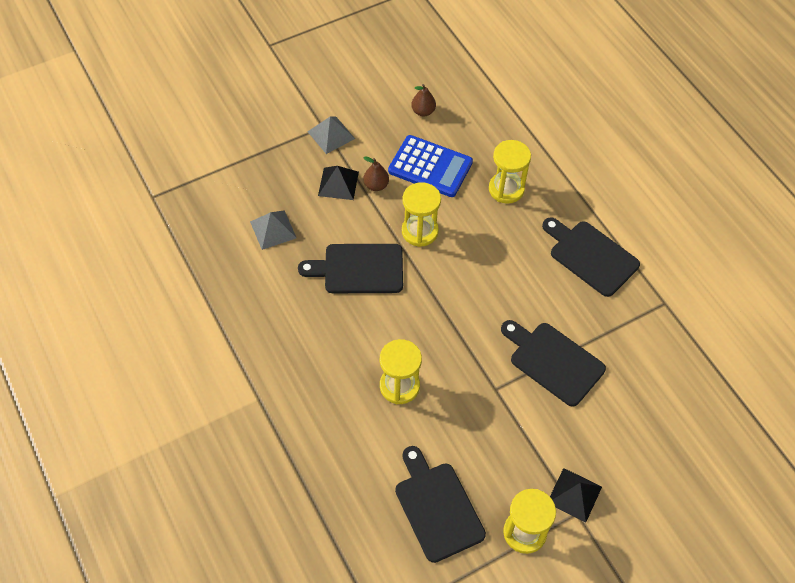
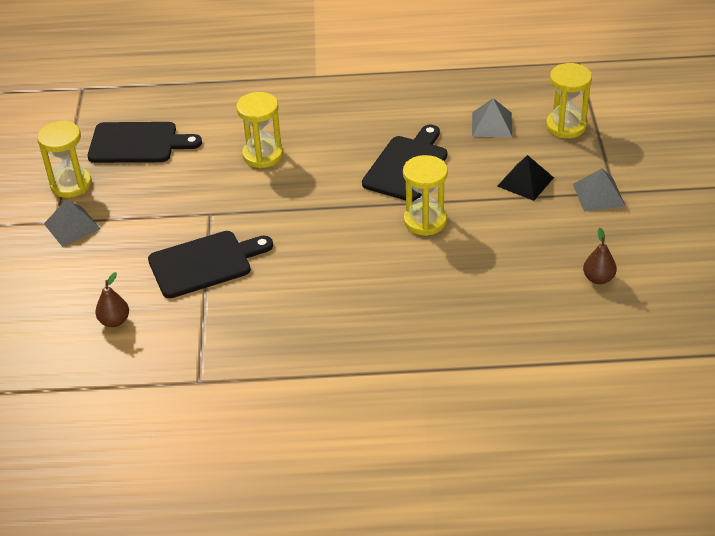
camera: 120 degrees right, 15 degrees down
brown pear [363,156,389,191] -> brown pear moved to [95,272,129,327]
blue calculator [388,135,473,197] -> none
yellow hourglass [489,140,531,204] -> yellow hourglass moved to [546,63,592,138]
black cutting board [542,217,640,297] -> none
black pyramid [550,468,602,523] -> grey pyramid [44,200,101,247]

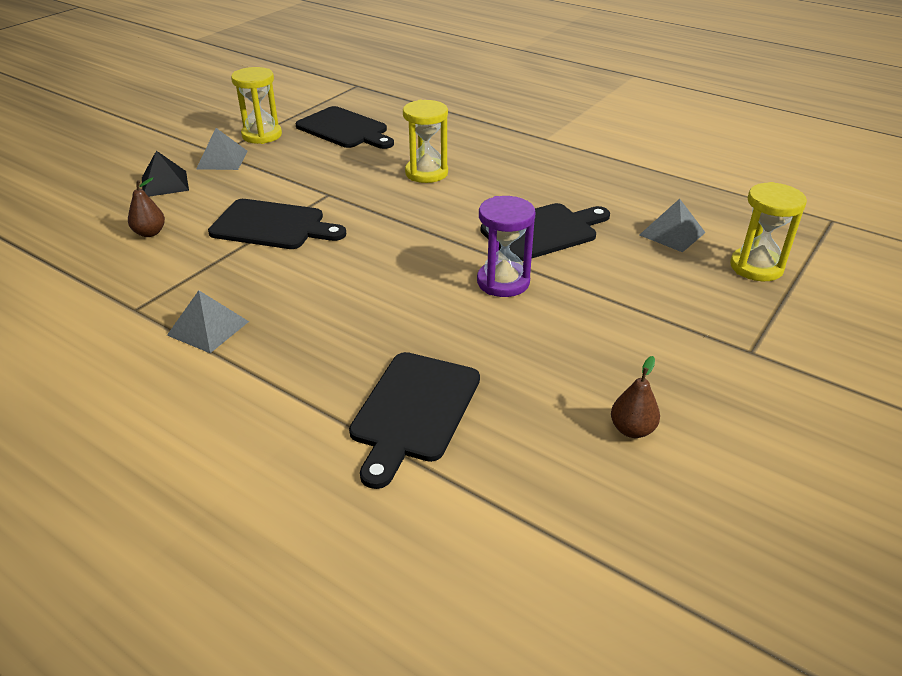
camera: 35 degrees right, 5 degrees down
yellow hourglass [403,155,448,236] -> purple hourglass [477,196,536,297]
black pyramid [497,155,554,201] -> black pyramid moved to [142,151,189,197]
grey pyramid [573,168,625,211] -> grey pyramid moved to [167,290,249,353]
none -> black cutting board [349,352,480,489]

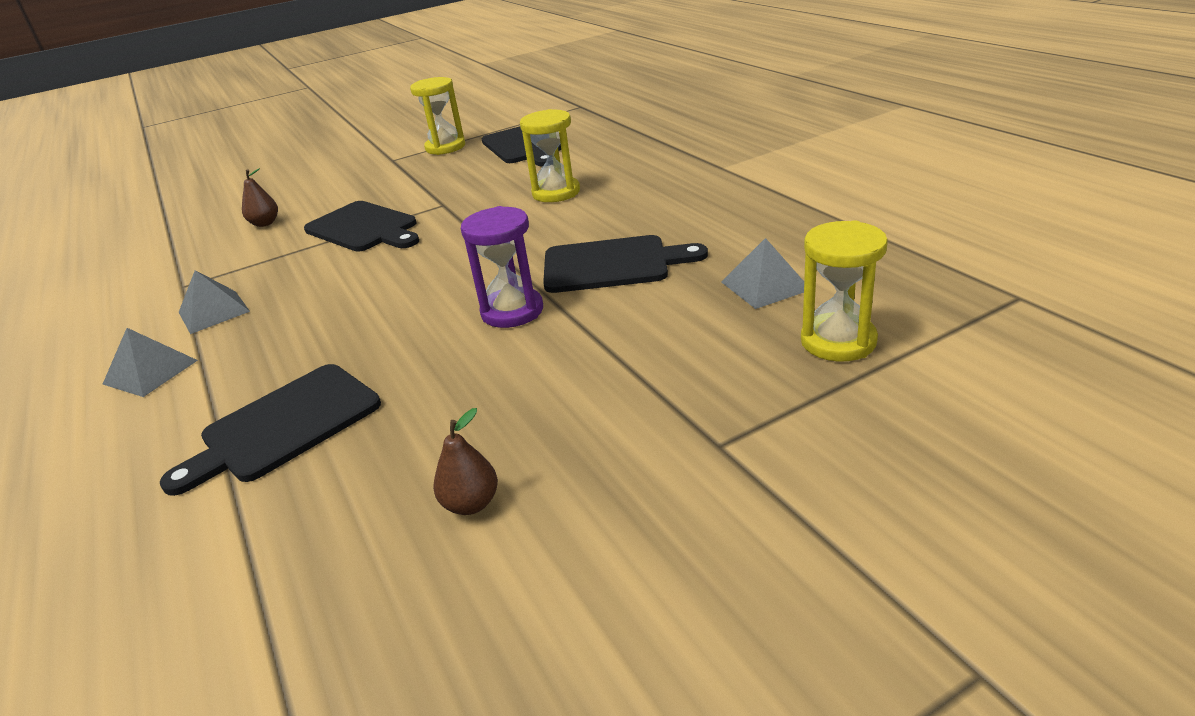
camera: 30 degrees right, 5 degrees down
black pyramid [142,151,189,197] -> none
grey pyramid [196,128,248,170] -> grey pyramid moved to [103,328,198,397]

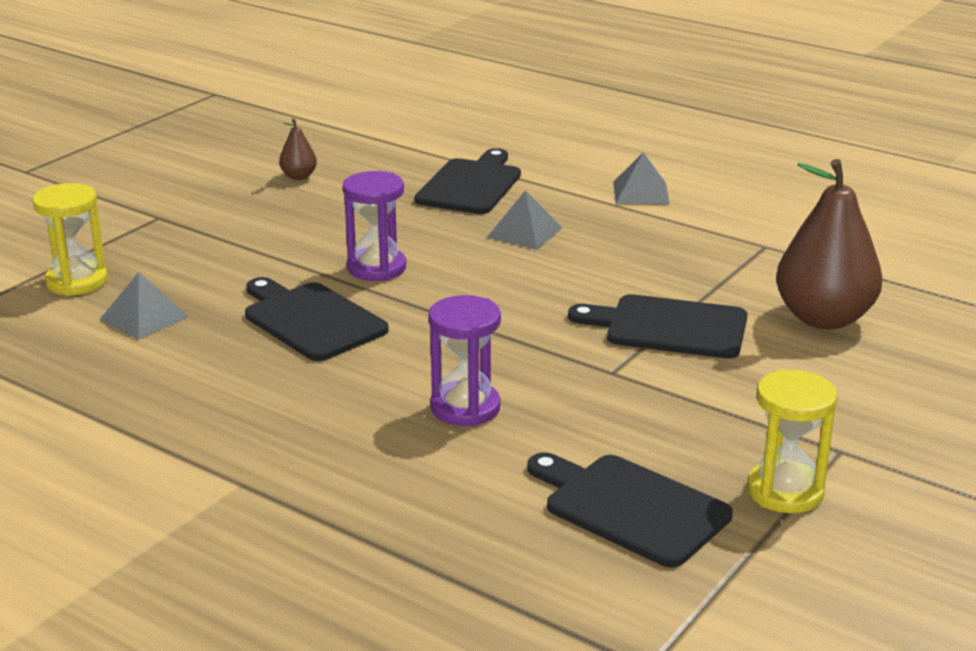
camera: 150 degrees right, 5 degrees down
grey pyramid [179,270,250,334] -> grey pyramid moved to [487,190,562,250]
brown pear [242,168,278,227] -> brown pear [776,159,882,329], size x2.27
yellow hourglass [520,109,580,202] -> purple hourglass [428,295,501,426]
black cutting board [543,235,708,293] -> black cutting board turned 75 degrees clockwise [245,277,389,361]

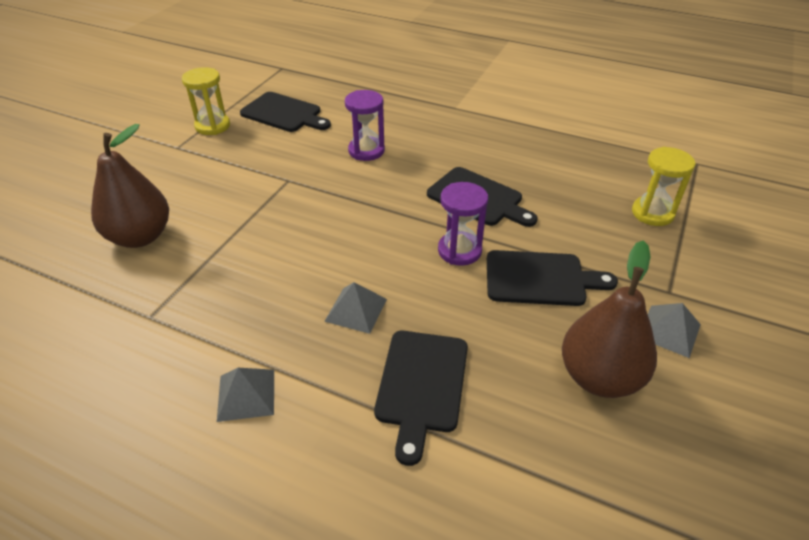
camera: 170 degrees right, 15 degrees up
grey pyramid [100,272,189,340] -> grey pyramid moved to [648,303,701,358]
brown pear [279,118,317,180] -> brown pear [562,241,657,398], size x2.27
black cutting board [568,294,748,359] -> black cutting board moved to [487,250,618,306]

